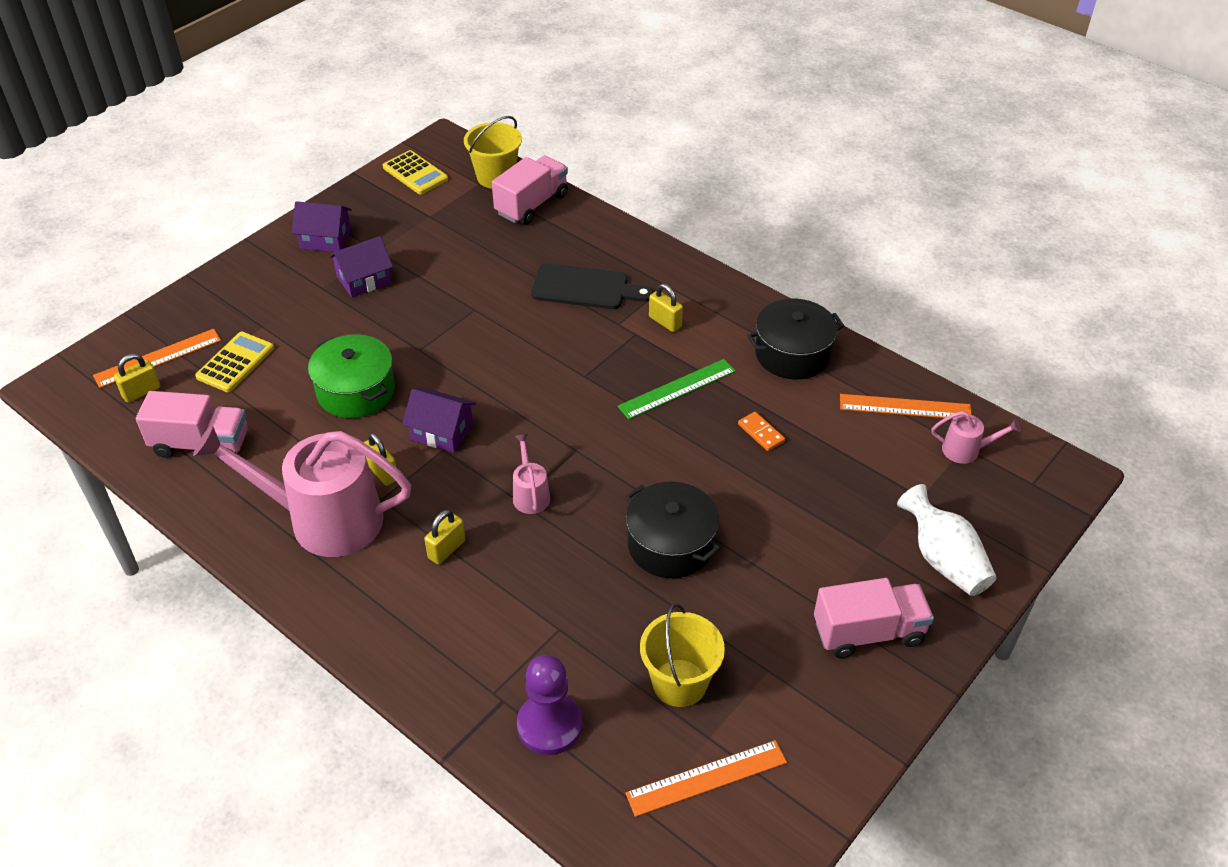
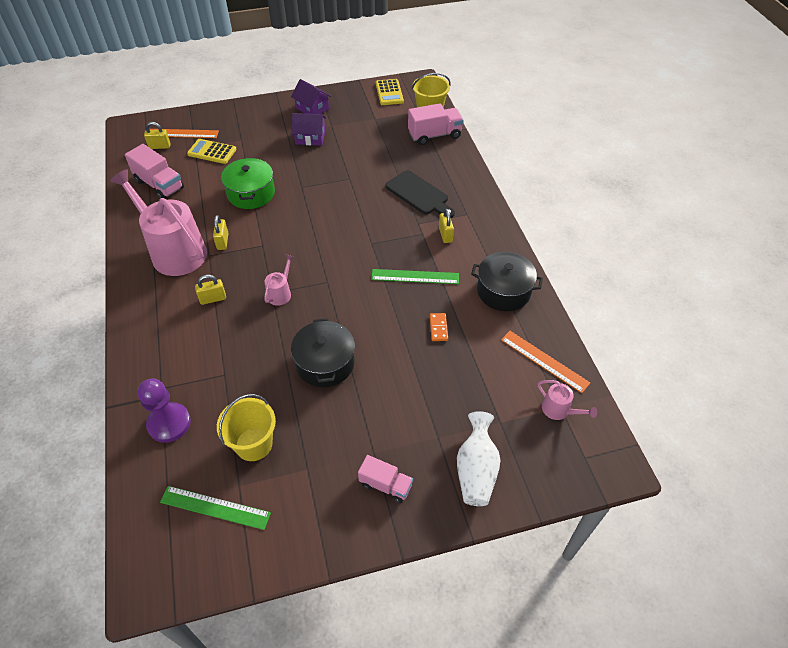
camera: 35 degrees right, 5 degrees up
yellow calculator [195,332,274,392] -> yellow calculator turned 135 degrees counterclockwise [187,139,237,164]
purple house [402,388,476,453] -> none
orange ruler [625,740,787,817] -> green ruler [160,486,271,530]
pink truck [814,578,934,658] -> pink truck [358,455,413,503], size x0.65

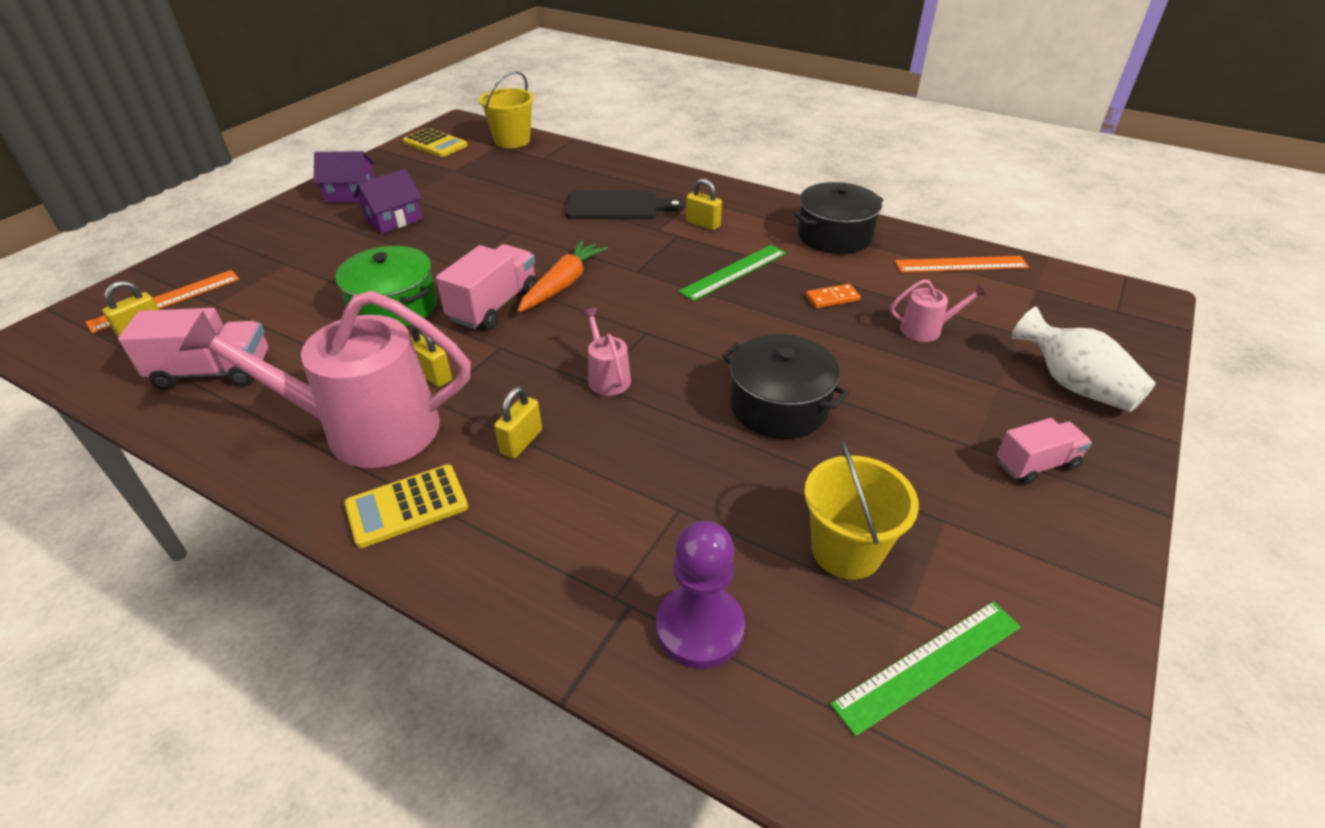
camera: 45 degrees left, 10 degrees down
yellow calculator [187,139,237,164] -> yellow calculator moved to [344,465,468,548]
pink truck [408,103,464,145] -> pink truck moved to [436,244,537,330]
orange domino [430,313,448,341] -> orange domino turned 60 degrees counterclockwise [806,284,861,308]
pink watering can [538,380,597,420] -> pink watering can moved to [890,279,987,342]
none -> orange carrot [518,240,608,312]

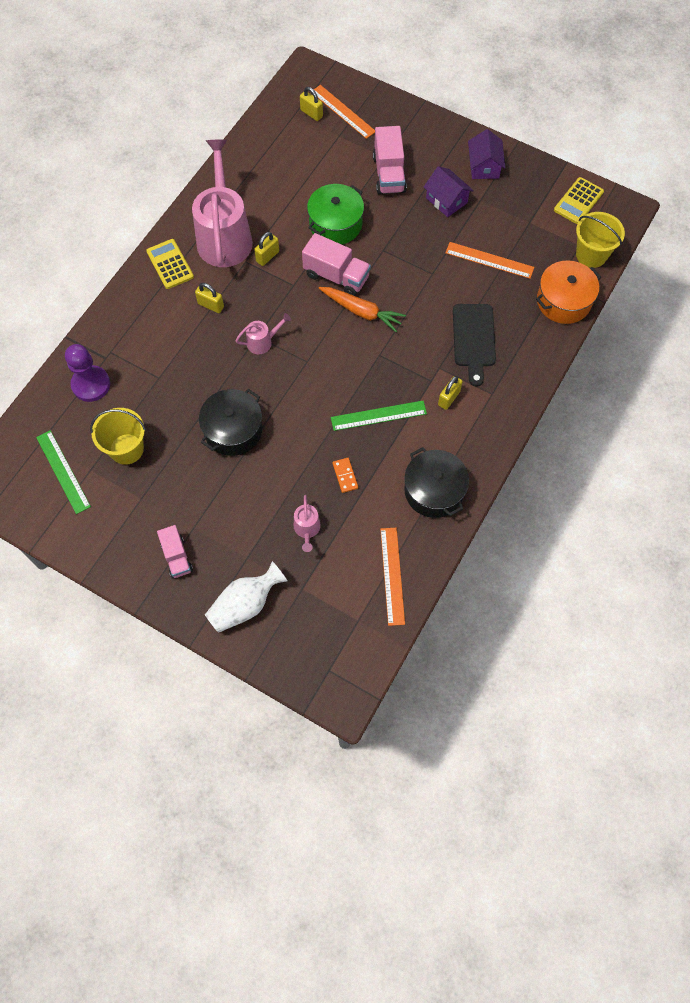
camera: 90 degrees right, 25 degrees up
pink truck [118,308,269,390] -> pink truck moved to [373,126,407,194]
green ruler [679,245,786,301] -> green ruler turned 60 degrees counterclockwise [331,401,427,431]
none -> orange ruler [445,242,534,279]
none -> orange pot [536,260,601,324]

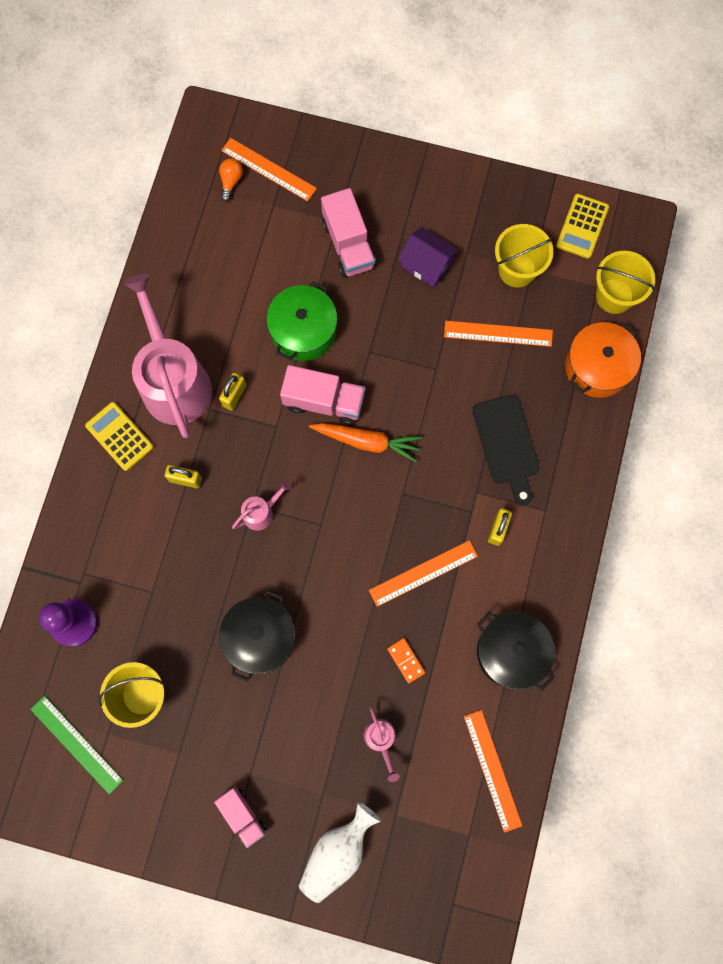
camera: 15 degrees left, 10 degrees up
yellow padlock [300,87,323,121] -> orange light bulb [219,158,243,202]
green ruler [331,401,427,431] -> orange ruler [369,540,478,607]
purple house [468,129,506,179] -> none
none -> yellow bucket [495,224,553,288]

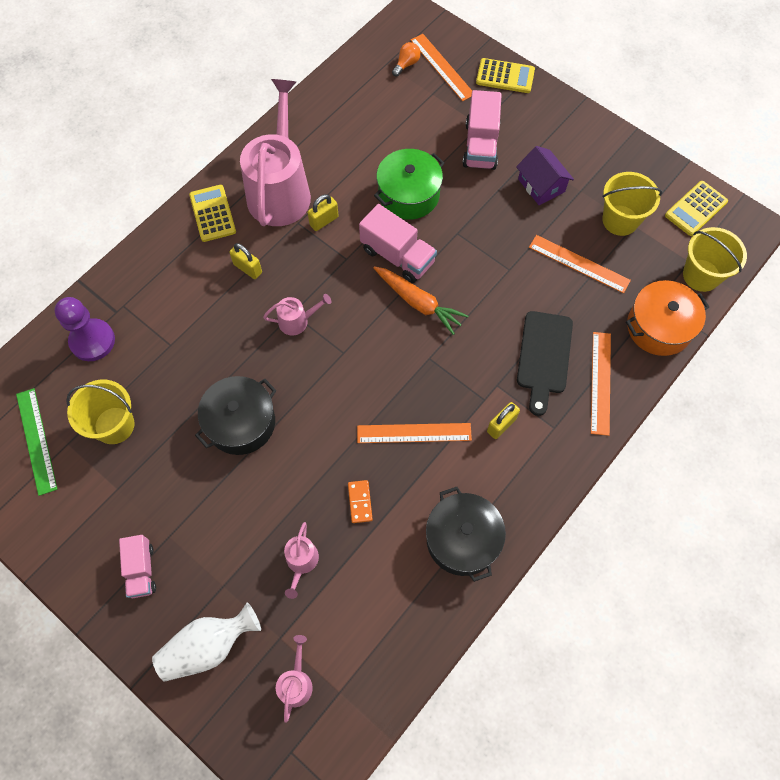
camera: 25 degrees right, 10 degrees down
orange ruler [464,710,522,833] -> orange ruler moved to [591,332,611,436]
none -> pink watering can [276,635,313,723]
none -> yellow calculator [476,58,535,93]

